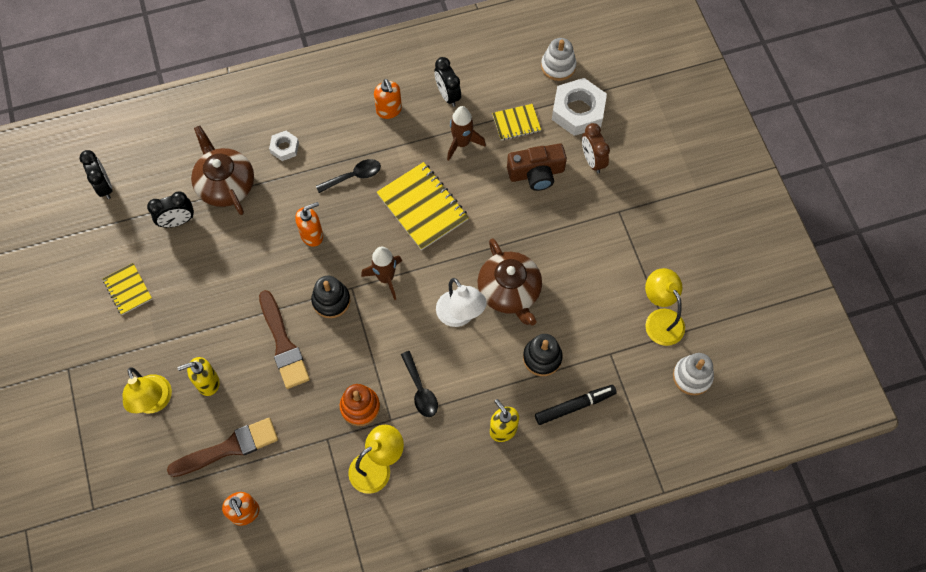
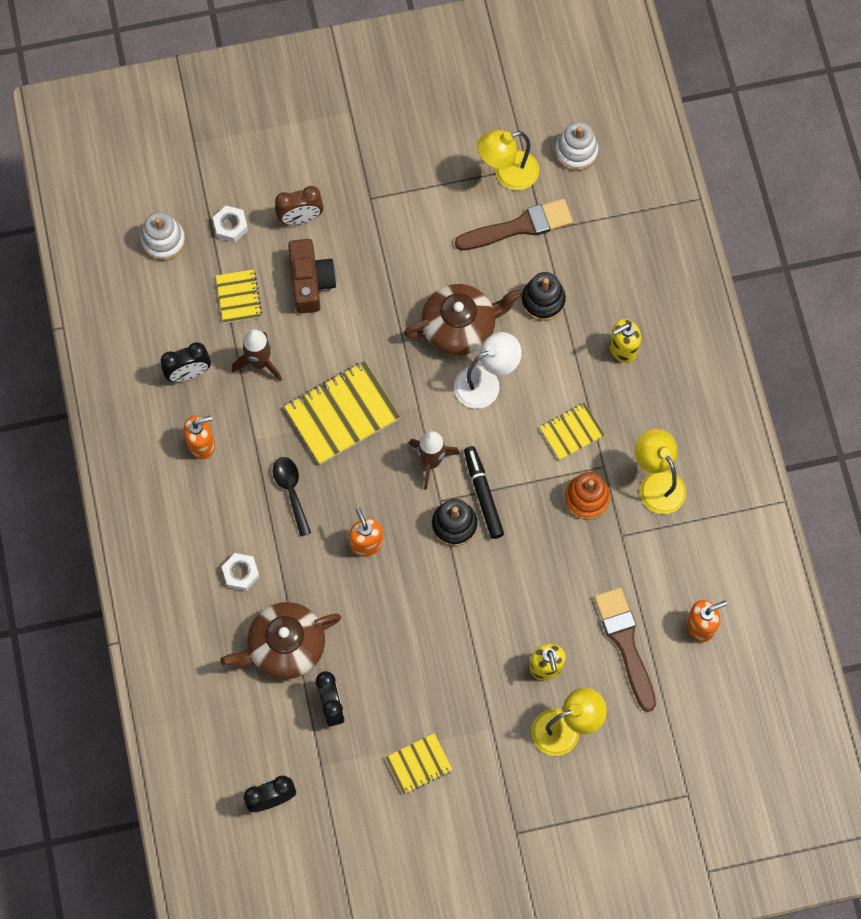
camera: 85 degrees left, 5 degrees up
brown brush [259,290,310,389] -> brown brush moved to [455,199,573,251]
black spoon [401,351,438,417] -> yellow notebook [540,403,605,460]
black marker [535,385,617,425] -> black marker moved to [464,446,504,539]
white nut [552,78,607,136] -> white nut [213,206,248,242], size x0.52

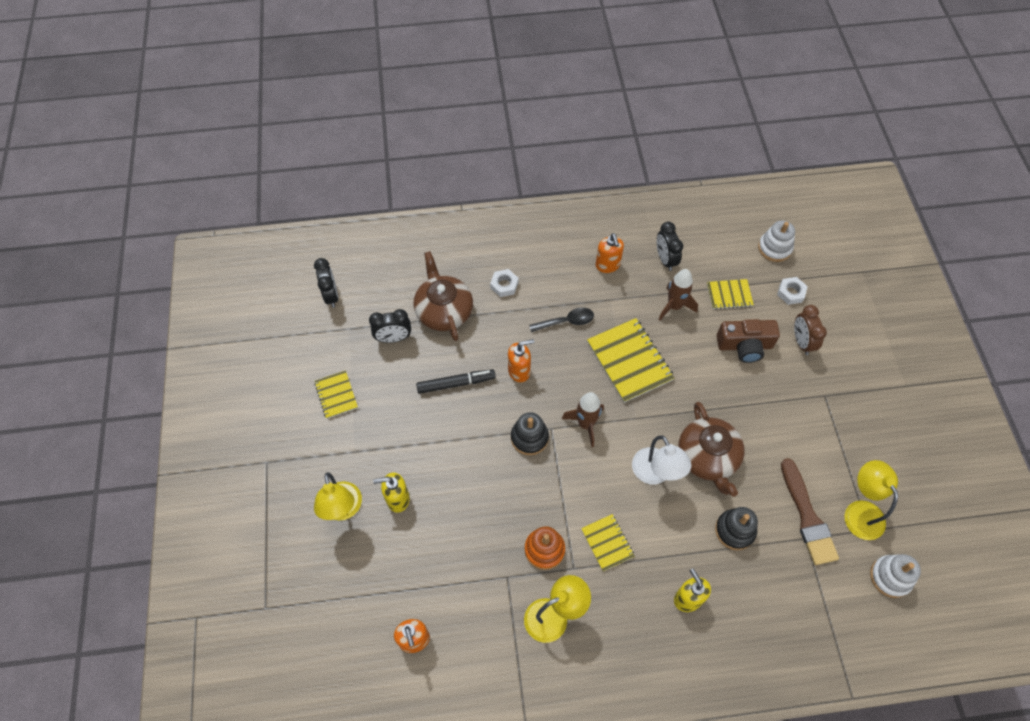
camera: 95 degrees right, 10 degrees down
black marker [464,446,504,539] -> black marker moved to [416,369,496,394]
brown brush [594,588,656,712] -> none

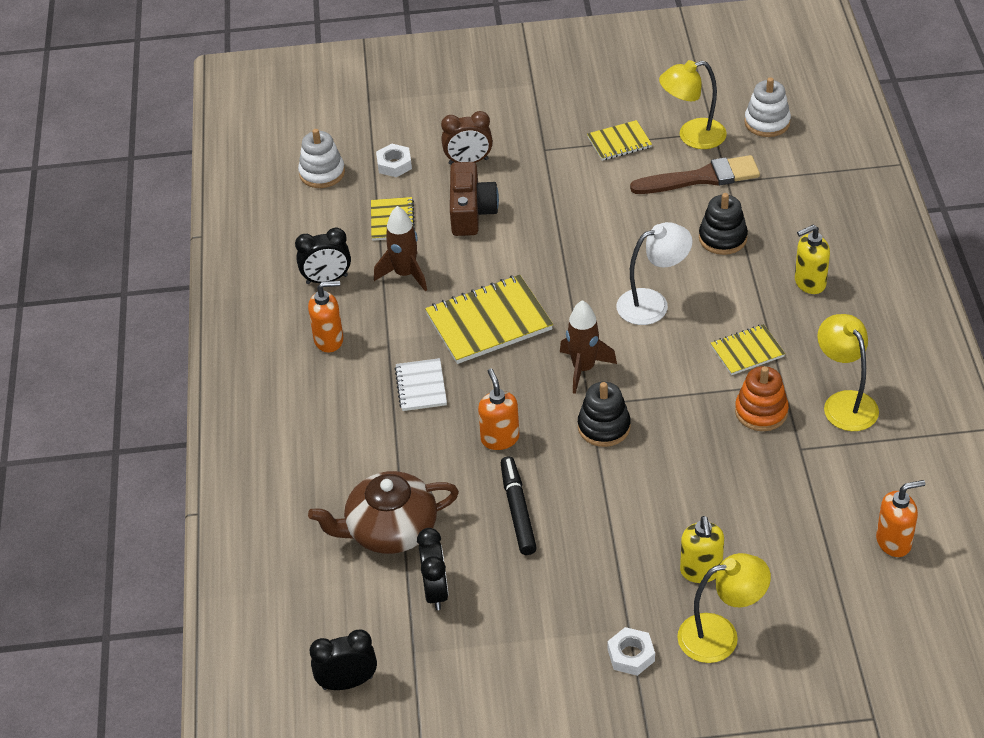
camera: 85 degrees left, 15 degrees down
yellow notebook [315,370,358,419] -> yellow notebook moved to [587,120,652,161]
white nut [490,269,519,297] -> white nut moved to [608,627,655,676]
black spoon [529,308,594,332] -> white notebook [394,358,447,411]
brown teapot [678,402,744,497] -> none

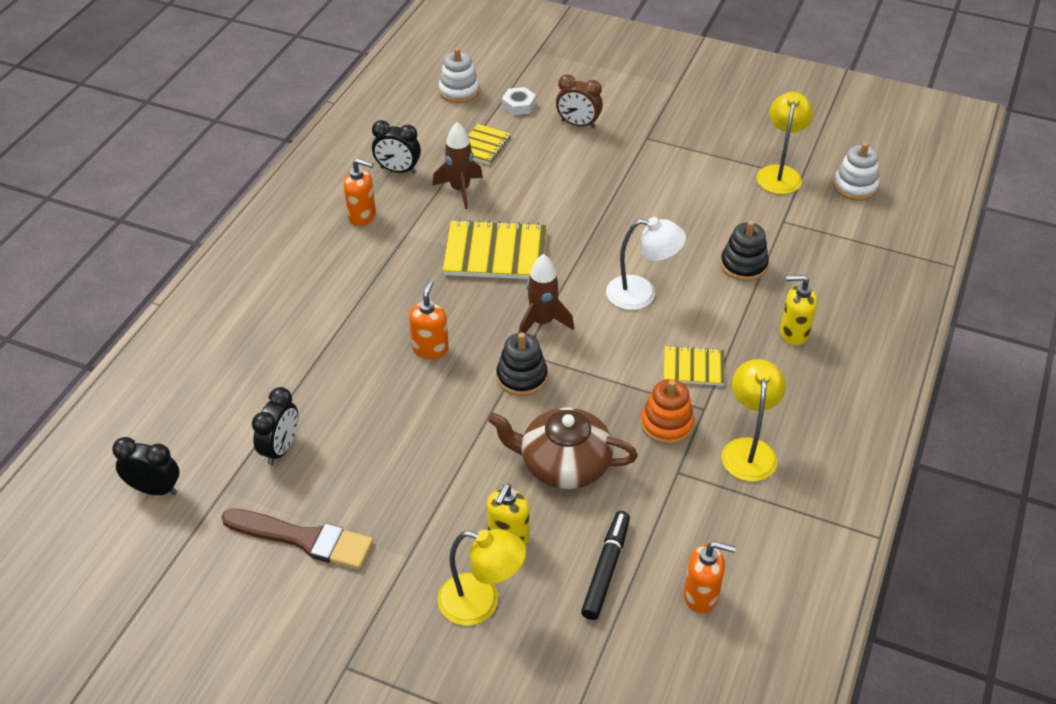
camera: 25 degrees right, 0 degrees up
brown teapot [308,471,459,554] -> brown teapot moved to [488,407,638,489]
white notebook [394,358,447,411] -> none
brown camera [450,162,499,236] -> none
black marker [501,456,537,555] -> black marker moved to [581,511,630,620]
yellow notebook [587,120,652,161] -> none
white nut [608,627,655,676] -> none
brown brush [630,155,760,194] -> brown brush moved to [221,509,373,569]
yellow lamp [659,60,727,149] -> yellow lamp turned 90 degrees clockwise [757,92,813,194]

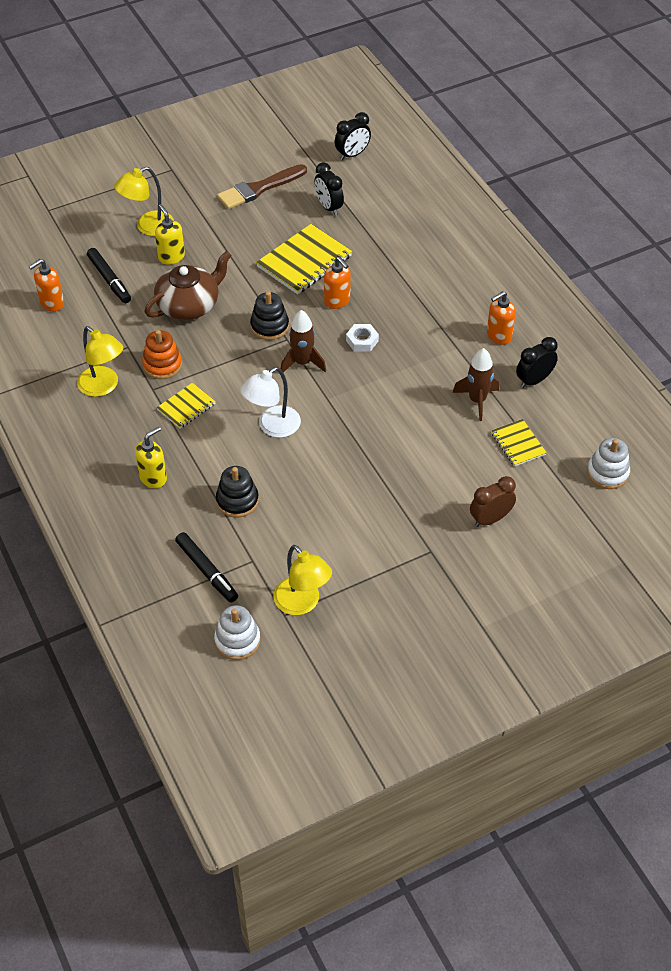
camera: 130 degrees right, 5 degrees up
yellow notebook [443,219,547,279] -> yellow notebook moved to [256,224,352,294]
white nut [502,87,536,115] -> white nut moved to [346,324,379,352]
none -> black marker [175,532,238,602]

